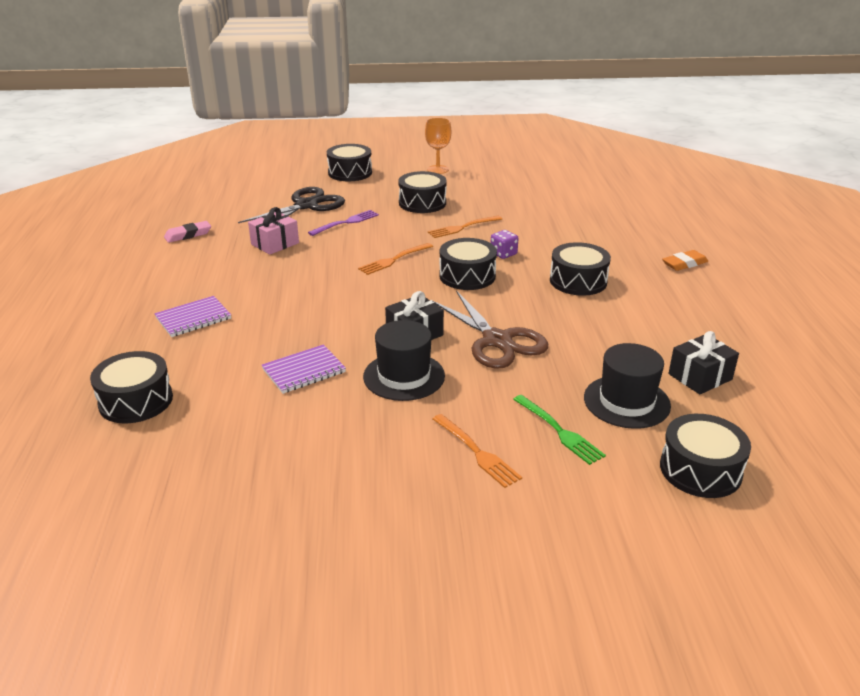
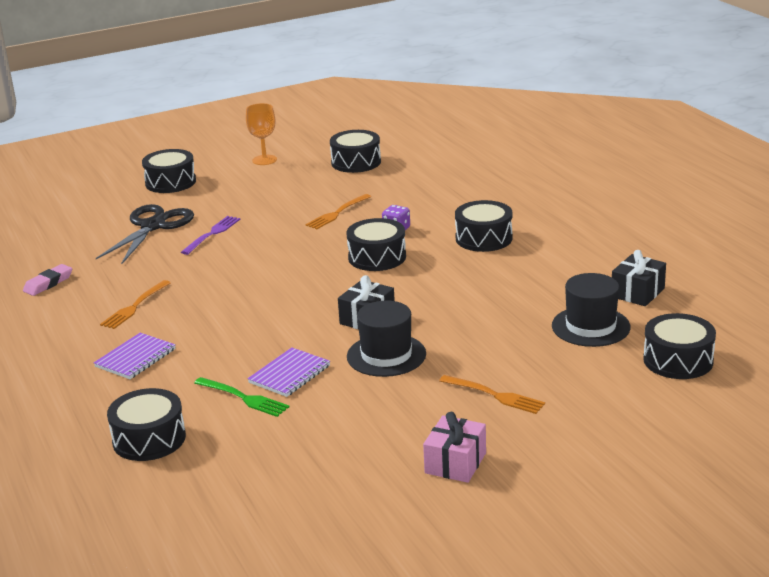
camera: 20 degrees left, 5 degrees down
pink gift [248,207,299,255] -> pink gift moved to [423,412,486,483]
orange fork [358,243,433,275] -> orange fork moved to [100,280,171,329]
black drum [398,171,447,213] -> black drum moved to [330,130,381,173]
brown scissors [431,290,548,369] -> none
green fork [513,395,606,465] -> green fork moved to [194,377,289,417]
orange eraser [662,250,708,271] -> none

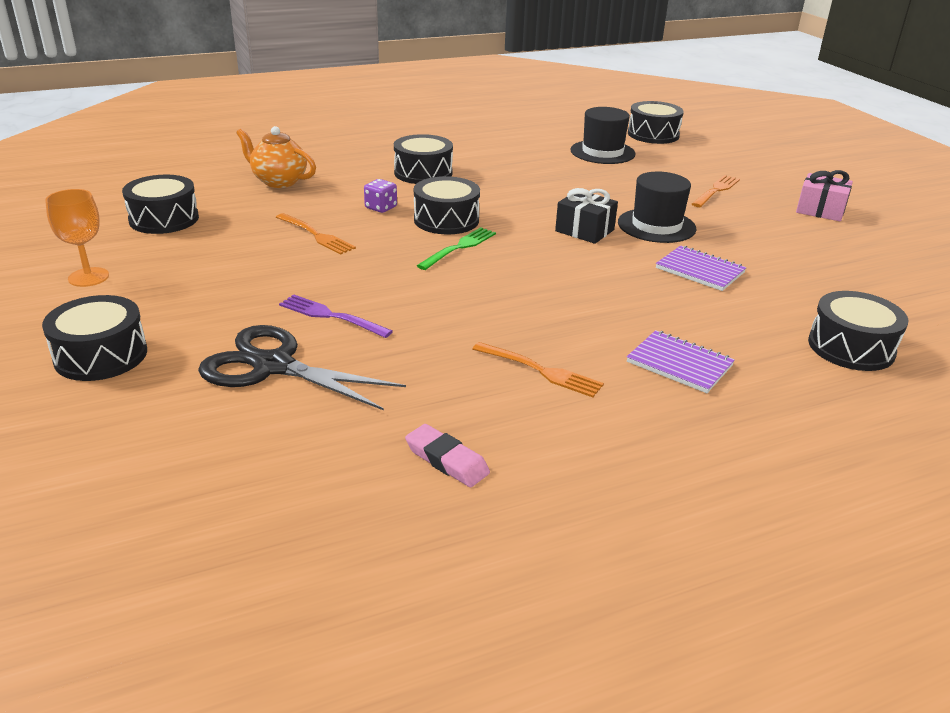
camera: 90 degrees left, 5 degrees up
green fork [194,377,289,417] -> green fork moved to [417,227,496,270]
black gift [612,250,666,306] -> none
none -> orange teapot [236,126,316,188]

